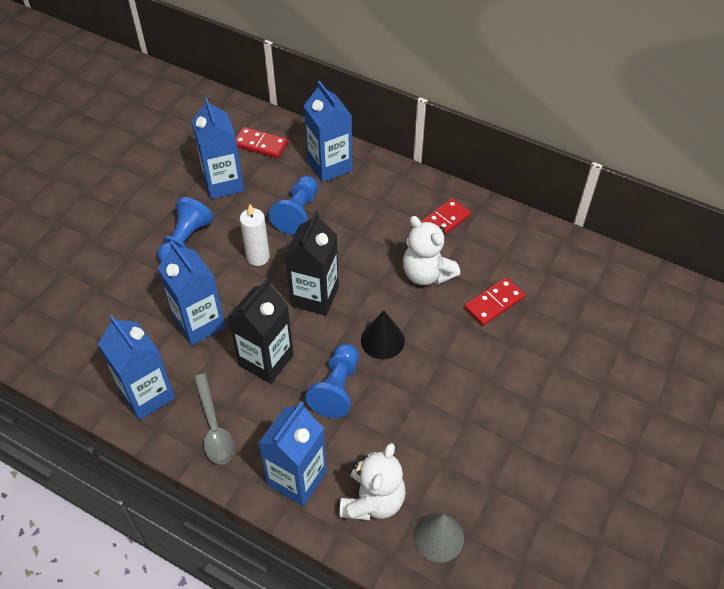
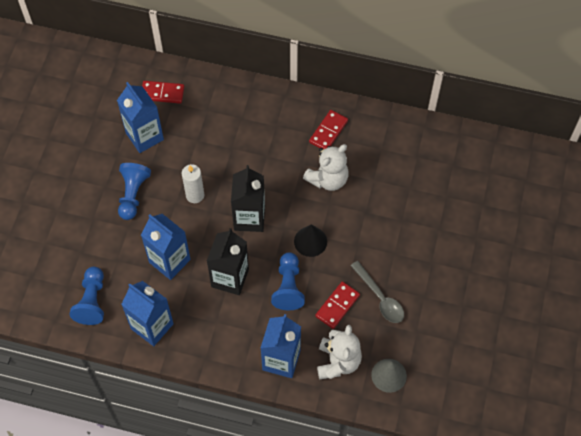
camera: 15 degrees left, 10 degrees up
grey spoon [194,373,235,464] -> grey spoon moved to [351,261,404,323]
blue pawn [269,176,318,235] -> blue pawn moved to [69,267,104,325]
blue carton [304,81,352,182] -> none
white teddy bear [403,216,460,285] -> white teddy bear turned 75 degrees counterclockwise [303,144,349,191]
red domino [464,277,525,326] -> red domino moved to [315,282,360,329]

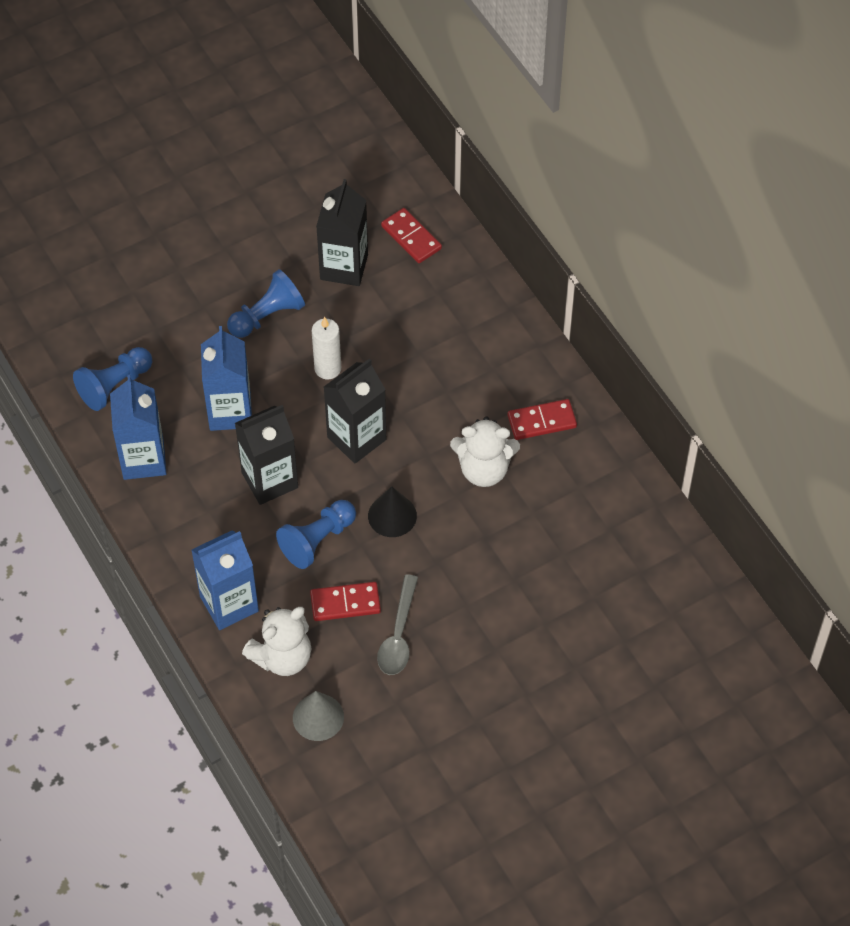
camera: 45 degrees right, 5 degrees down
blue carton [117,82,164,153] -> black carton [316,179,368,286]

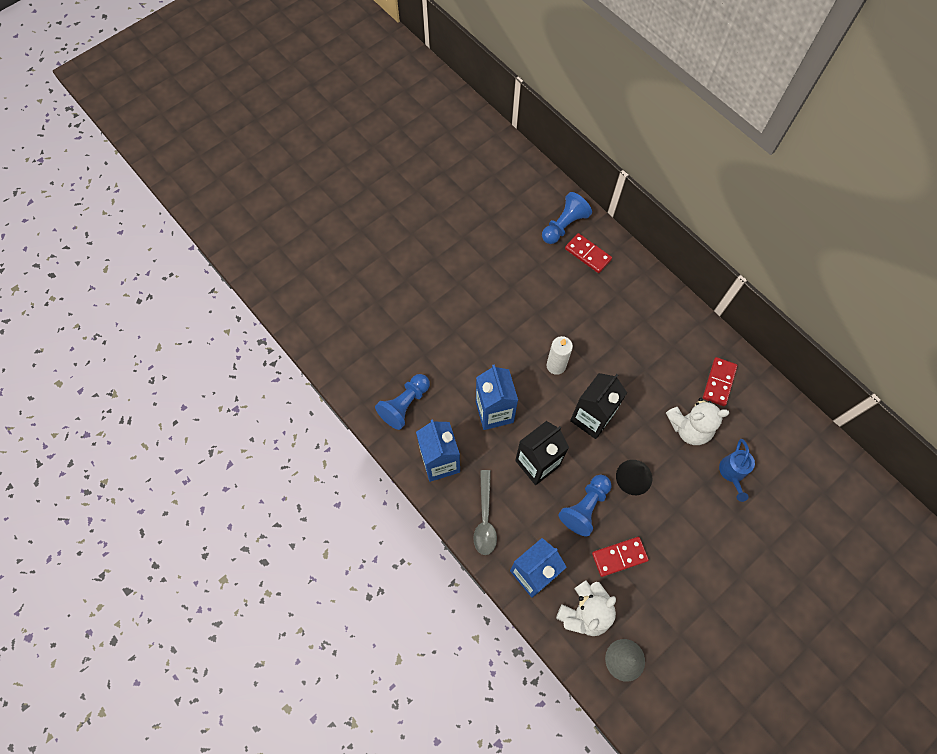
camera: 10 degrees left, 10 degrees up
blue pawn [227,269,305,338] -> blue pawn moved to [542,192,592,244]
black carton [316,179,368,286] -> none
grey spoon [377,575,418,675] -> grey spoon moved to [473,470,497,555]
red domino [507,399,577,440] -> red domino turned 45 degrees counterclockwise [703,357,738,406]
none -> blue watering can [719,439,755,502]

